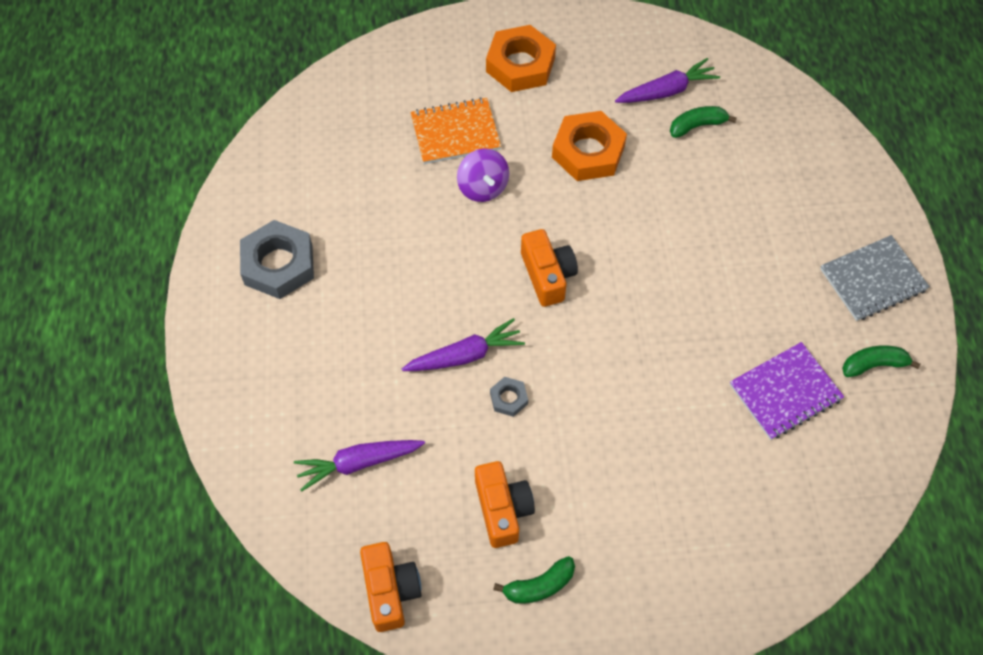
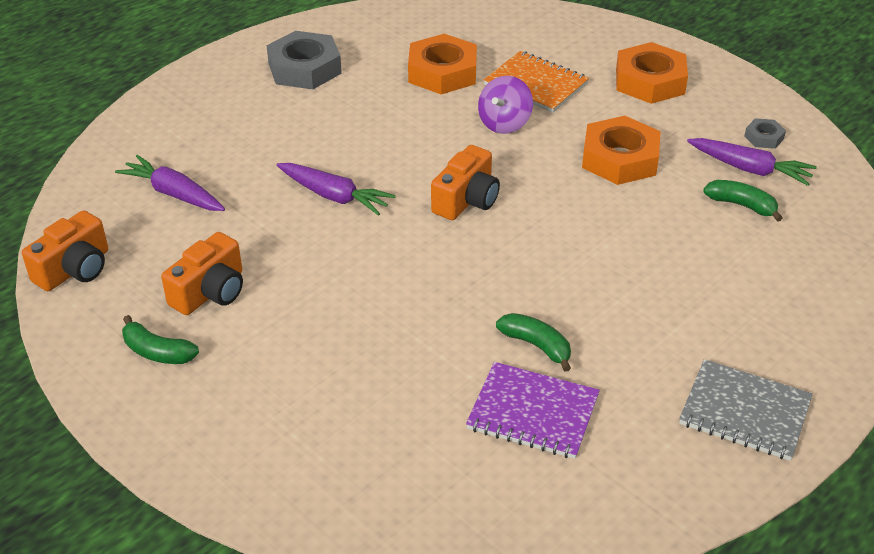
camera: 50 degrees right, 20 degrees down
grey nut [490,377,528,417] -> grey nut moved to [744,118,786,149]
green banana [842,345,920,377] -> green banana moved to [496,313,571,372]
none -> orange nut [408,34,477,94]

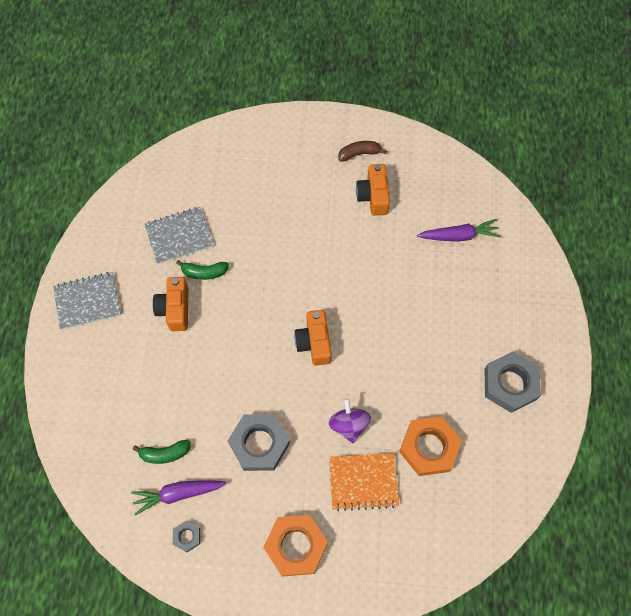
camera: 140 degrees right, 25 degrees up
orange camera [22,210,108,291] -> orange camera moved to [153,277,188,331]
green banana [122,315,199,364] -> brown banana [338,141,387,162]
purple carrot [277,163,396,216] -> none
purple notebook [466,362,600,459] -> grey notebook [144,207,213,264]
orange nut [582,116,661,185] -> grey nut [228,414,290,471]

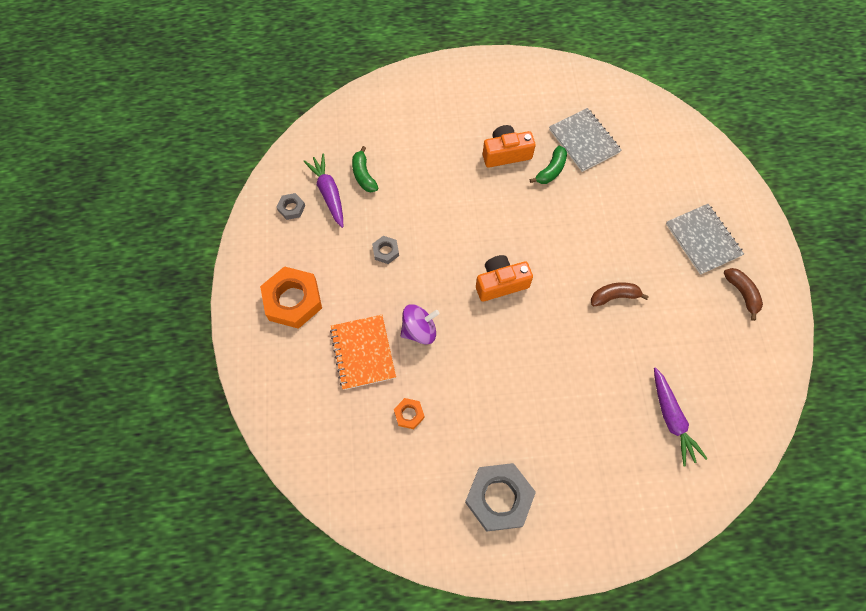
camera: 80 degrees right, 0 degrees up
grey notebook [53,272,121,330] -> grey notebook moved to [666,204,744,275]
green banana [176,260,229,280] -> green banana turned 135 degrees counterclockwise [530,145,567,184]
grey nut [228,414,290,471] -> grey nut [372,236,399,264], size x0.47
orange camera [356,164,390,216] -> none
orange nut [399,416,462,476] -> orange nut [394,398,424,429], size x0.47
none -> brown banana [591,282,649,306]

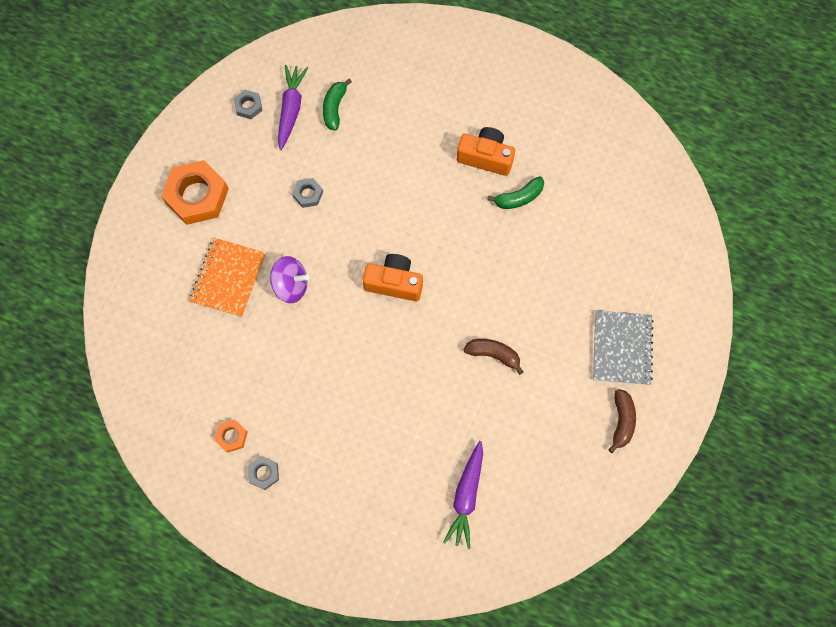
camera: 30 degrees right, 5 degrees up
orange nut [394,398,424,429] -> orange nut moved to [214,419,248,453]
grey nut [465,463,536,532] -> grey nut [248,456,279,490], size x0.47
grey notebook [549,108,622,172] -> none

